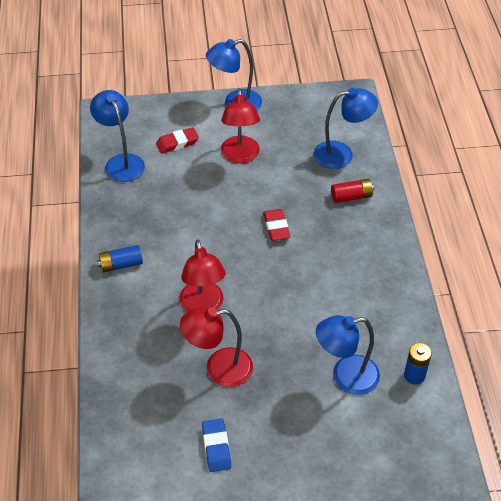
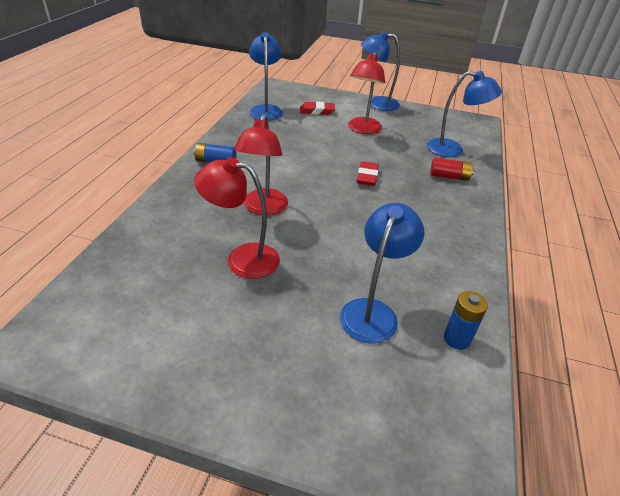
camera: 20 degrees right, 10 degrees down
blue eraser [202,418,231,472] -> none
blue lamp [316,315,380,395] -> blue lamp turned 105 degrees clockwise [340,203,424,344]

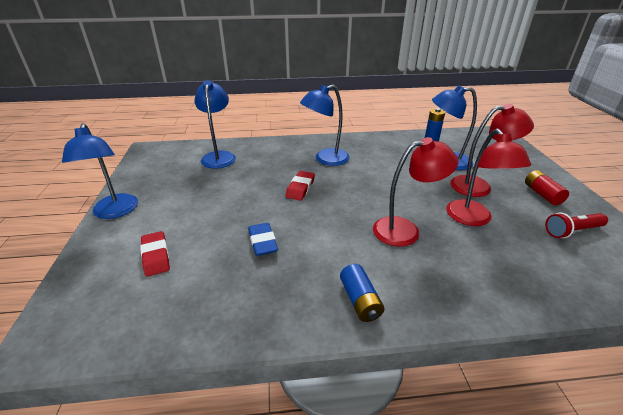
camera: 110 degrees left, 5 degrees down
blue lamp [249,32,283,120] -> blue lamp moved to [300,85,350,166]
red lamp [348,52,385,134] -> red lamp moved to [450,104,534,197]
red eraser [357,161,379,186] -> red eraser turned 60 degrees counterclockwise [285,171,315,201]
red battery [430,158,474,181] -> red battery moved to [525,170,569,205]
none -> blue eraser [248,223,278,256]
none -> red flashlight [545,213,608,238]

